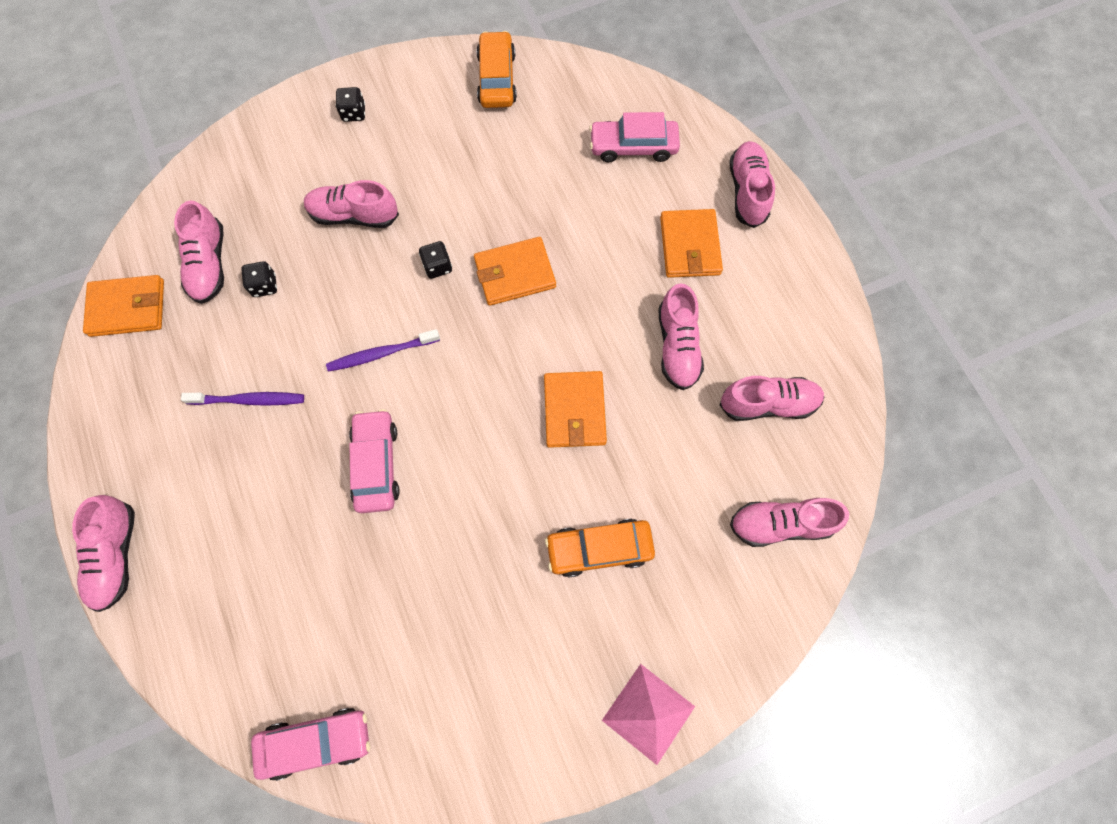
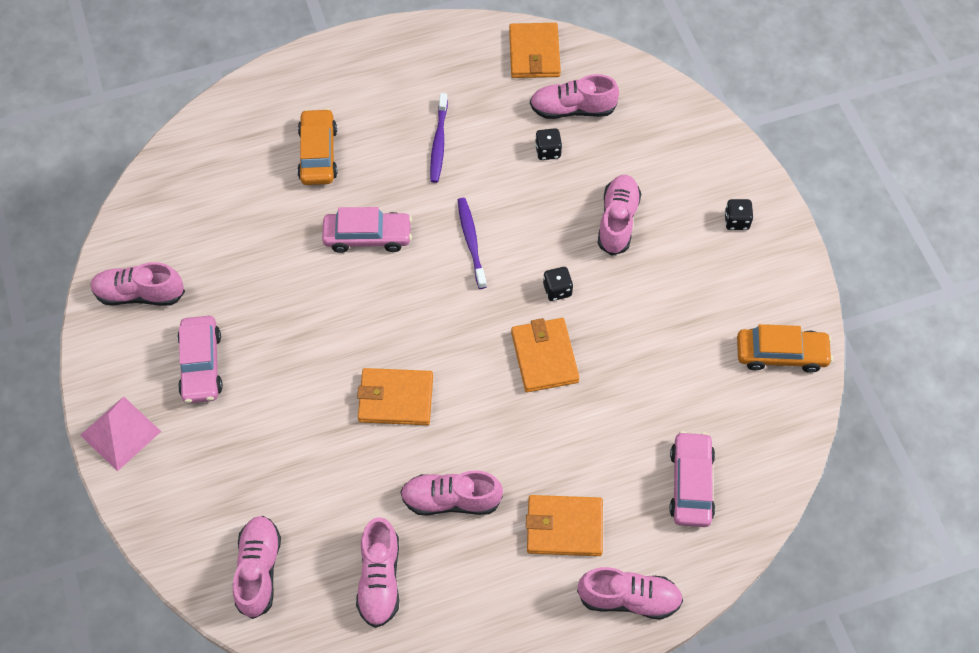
camera: 95 degrees right, 10 degrees down
pink shoe [72,495,135,612] -> pink shoe moved to [90,262,185,306]
pink car [251,708,370,781] -> pink car moved to [178,316,223,403]
orange car [545,519,655,577] -> orange car moved to [297,108,337,185]

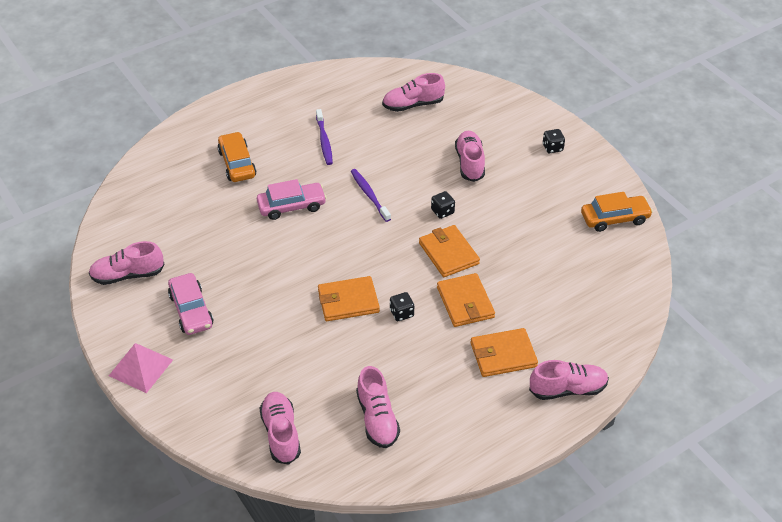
camera: 15 degrees left, 15 degrees down
pink shoe [400,470,503,515] -> none
orange wallet [509,23,561,78] -> orange wallet moved to [437,273,495,327]
black dice [535,128,562,160] -> black dice moved to [390,292,414,321]
pink car [669,431,715,527] -> none

